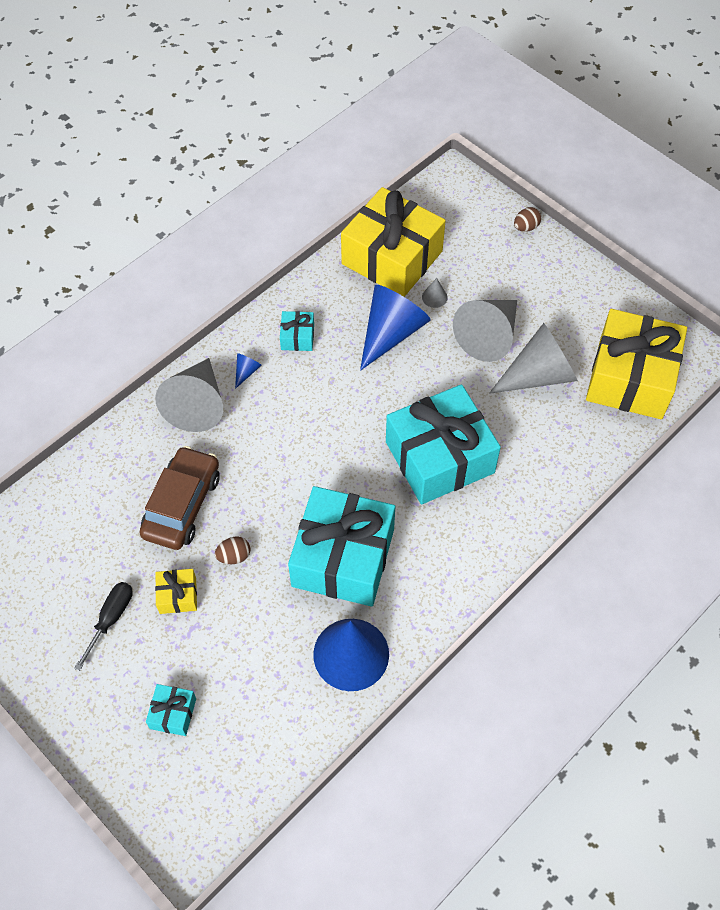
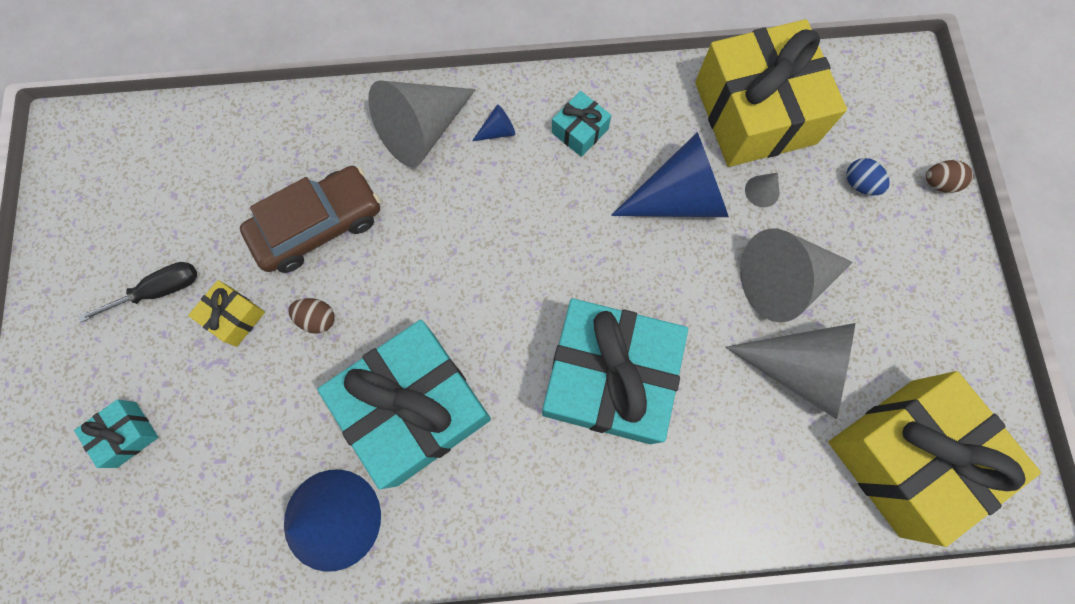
camera: 40 degrees right, 15 degrees up
none -> blue egg [846,158,890,196]

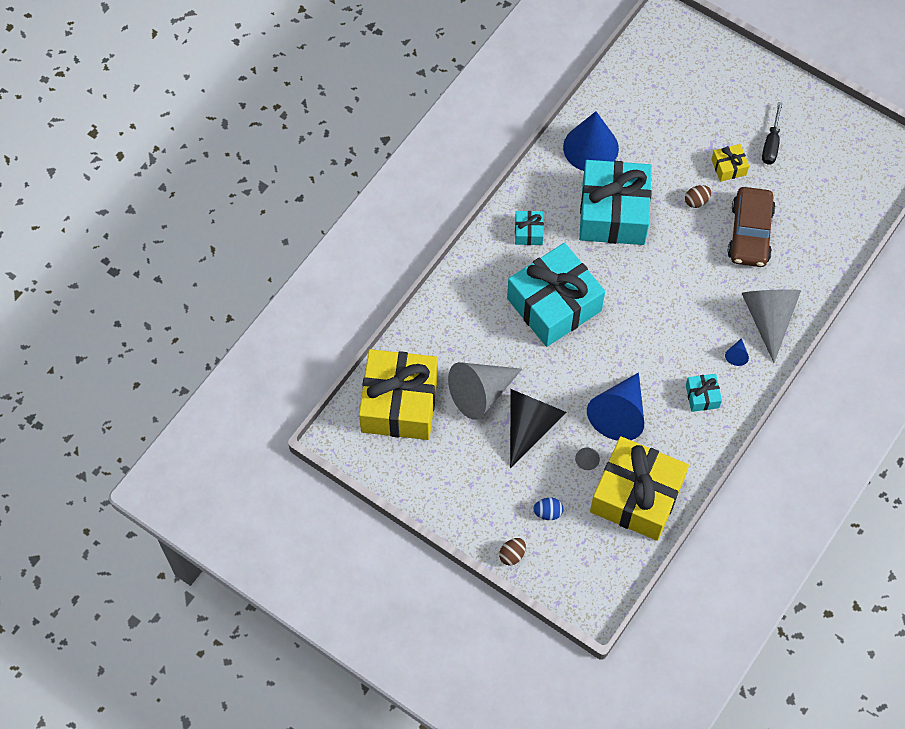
camera: 130 degrees right, 10 degrees down
turquoise gift [74,399,158,468] -> turquoise gift moved to [515,211,544,245]
grey cone [740,229,853,322] -> black cone [510,389,566,468]

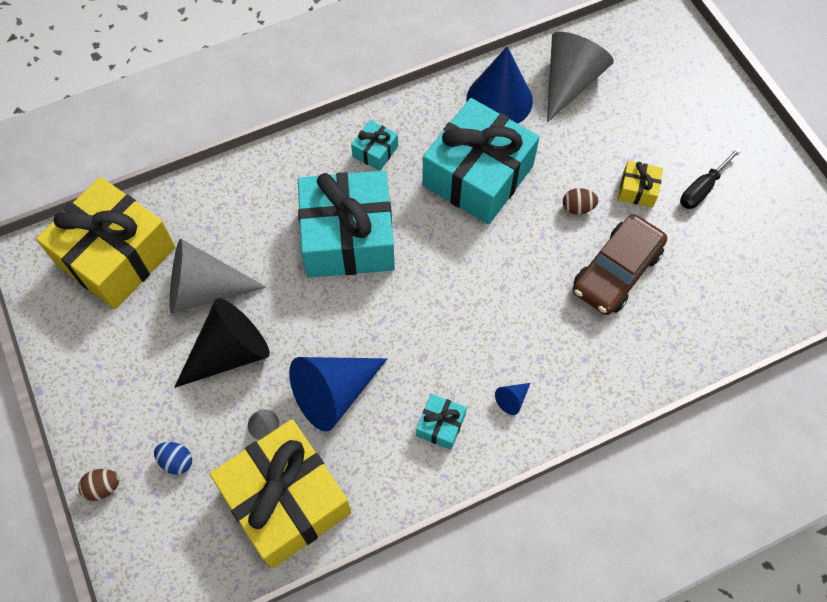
camera: 30 degrees right, 0 degrees up
grey cone [742,289,801,363] -> grey cone moved to [547,32,614,123]

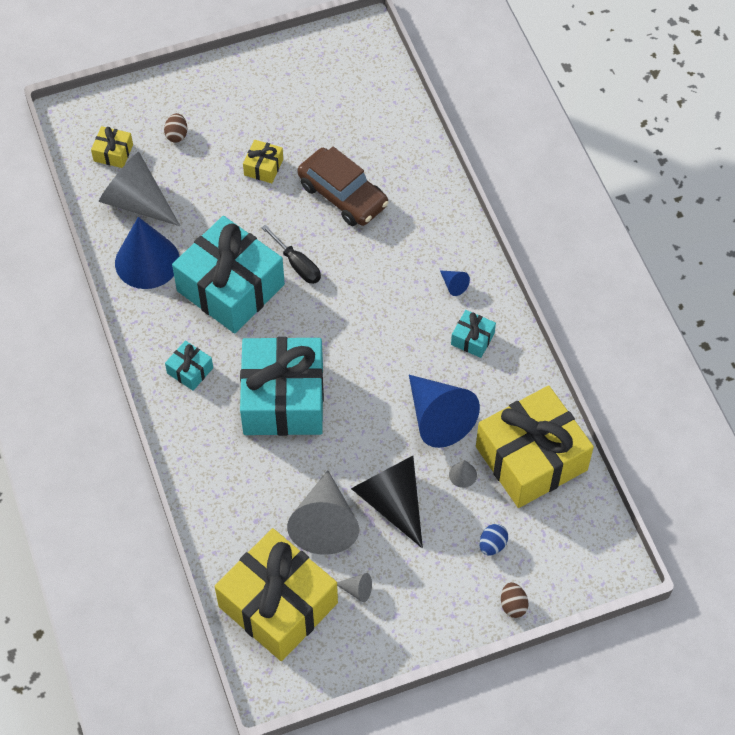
camera: 85 degrees left, 5 degrees down
brown egg [563,188,598,215] -> brown egg moved to [164,113,187,143]
black screwdriver [680,147,742,209] -> black screwdriver moved to [261,225,321,284]
none -> yellow gift [91,126,133,168]
none -> grey cone [337,573,372,602]

